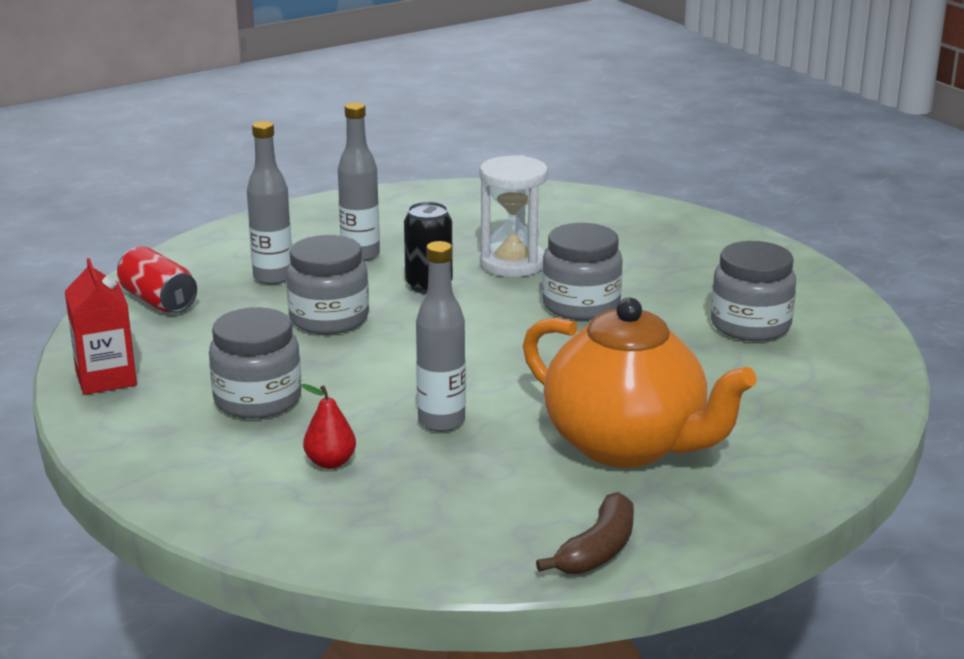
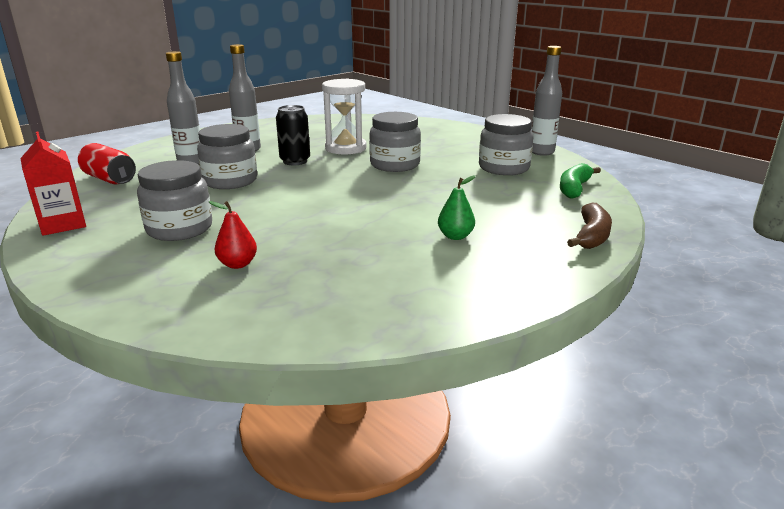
camera: 10 degrees left, 0 degrees up
grey bottle [416,241,466,432] -> grey bottle moved to [531,46,562,156]
orange teapot [523,298,757,468] -> green pear [438,175,476,240]
brown banana [536,492,634,574] -> brown banana moved to [567,203,612,249]
none -> green banana [560,163,601,199]

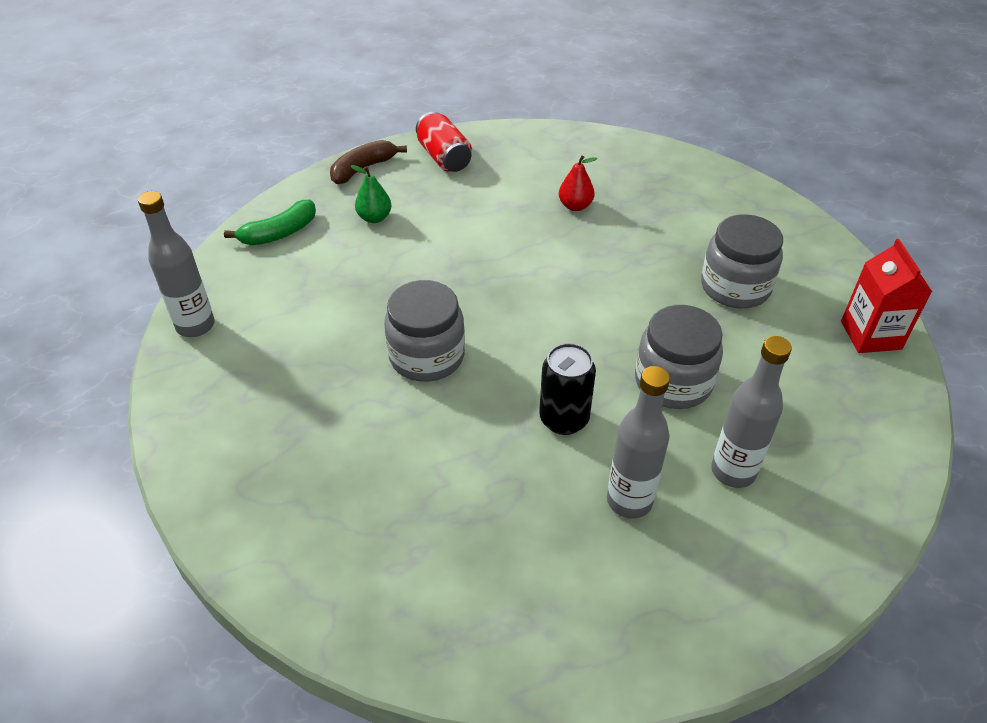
camera: 155 degrees left, 20 degrees up
red can [78,143,136,185] -> red can moved to [416,112,472,172]
red pear [209,201,257,269] -> red pear moved to [559,156,597,211]
white hourglass [322,79,366,155] -> none
green pear [438,175,476,240] -> green pear moved to [351,165,392,223]
grey jar [479,114,533,175] -> none

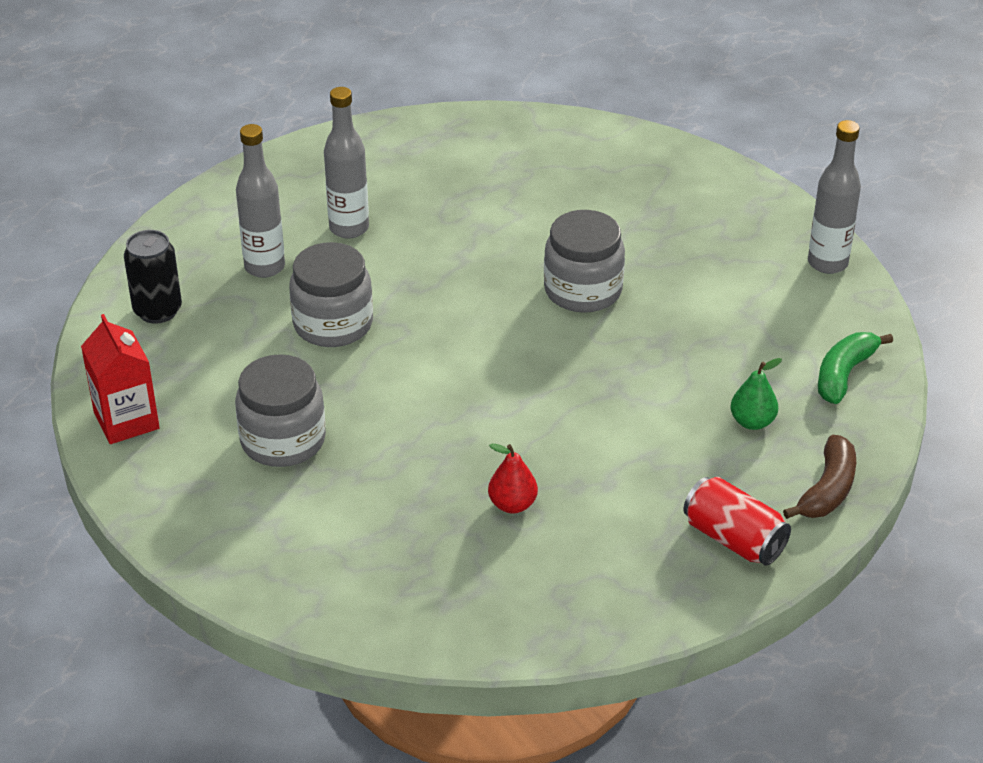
camera: 160 degrees right, 5 degrees down
black can [539,343,596,435] -> black can moved to [124,230,182,324]

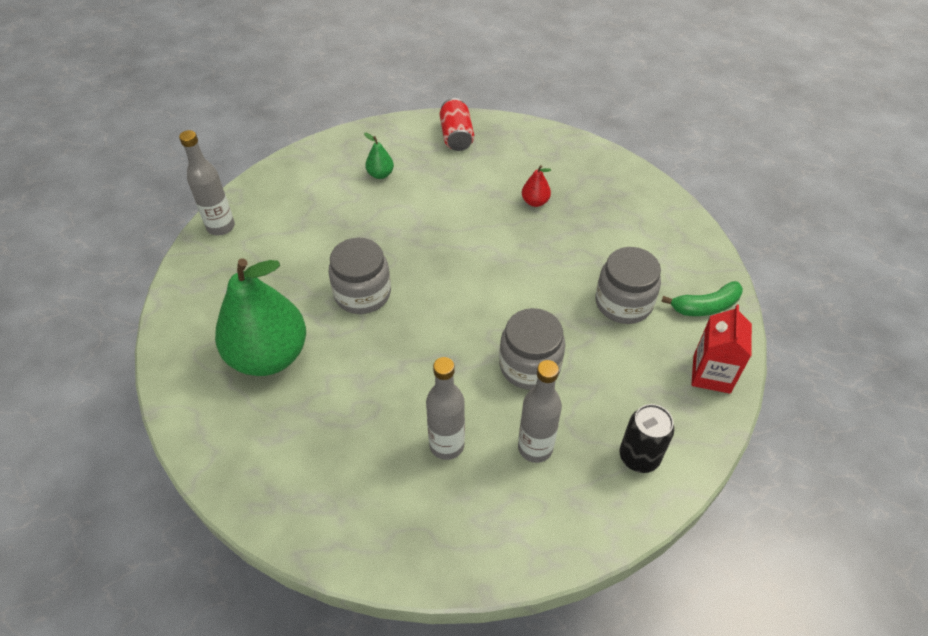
camera: 140 degrees left, 10 degrees up
brown banana [783,435,856,519] -> none
green banana [818,332,893,404] -> green banana moved to [661,281,743,316]
none -> green pear [215,258,306,376]

